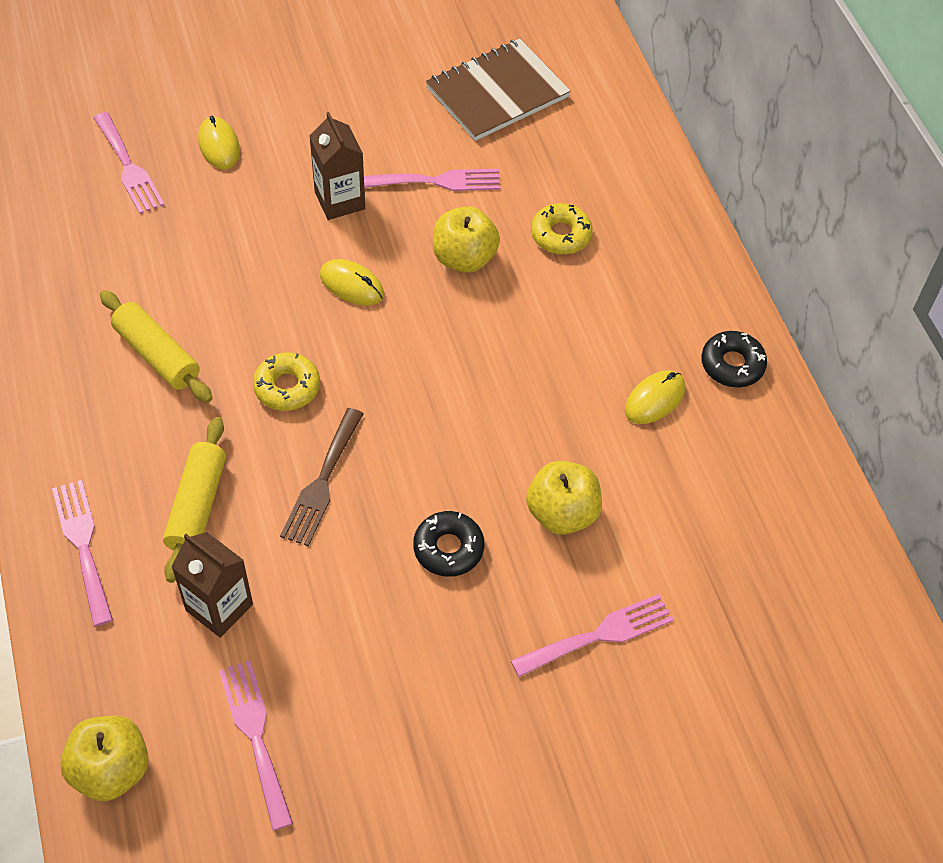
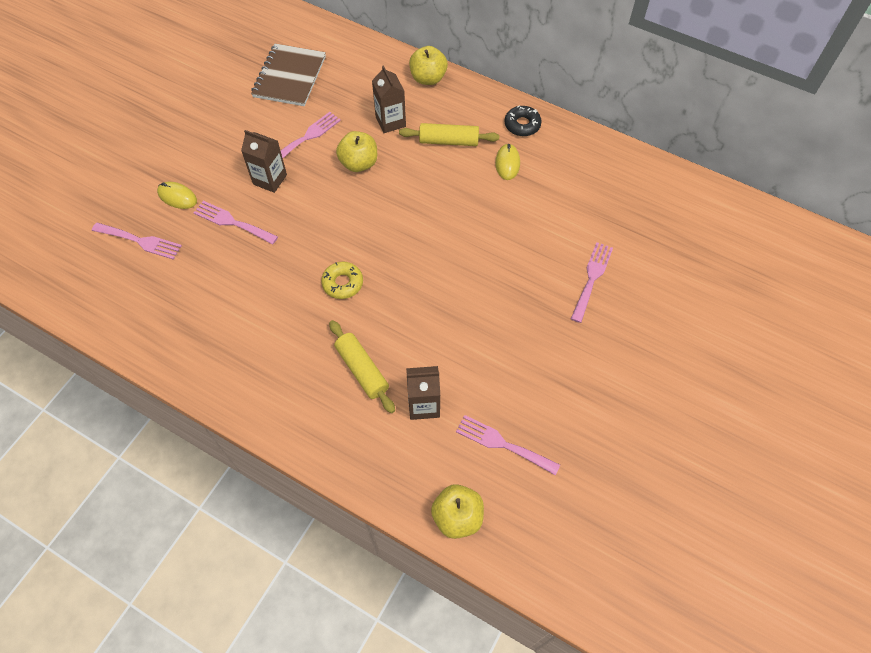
camera: 40 degrees left, 5 degrees up
pink fork [52,480,113,626] -> pink fork moved to [194,201,278,245]
yellow rolling pin [100,290,213,403] -> yellow rolling pin moved to [399,123,499,146]
brown fork [280,408,364,546] -> none
yellow mouse [320,259,384,306] -> none
black donut [413,511,484,577] -> none
yellow apple [526,461,602,535] -> yellow apple moved to [409,46,448,85]
yellow donut [531,203,593,255] -> brown carton [372,65,406,133]

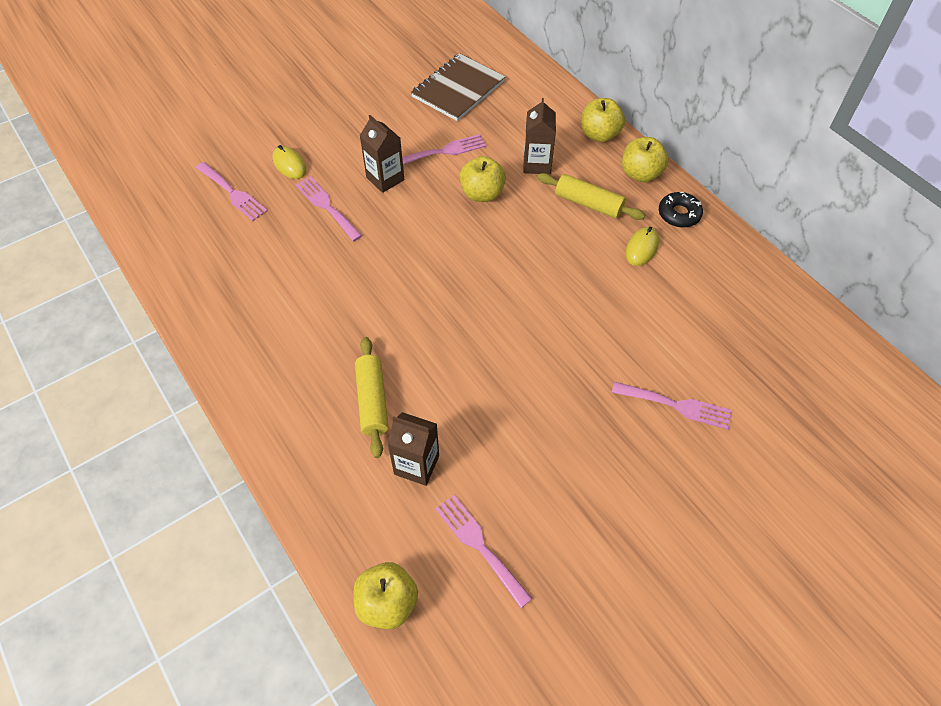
camera: 25 degrees right, 5 degrees down
yellow donut [321,262,363,299] -> none
pink fork [571,242,613,323] -> pink fork turned 60 degrees clockwise [612,382,732,430]
none -> yellow apple [622,137,668,182]

